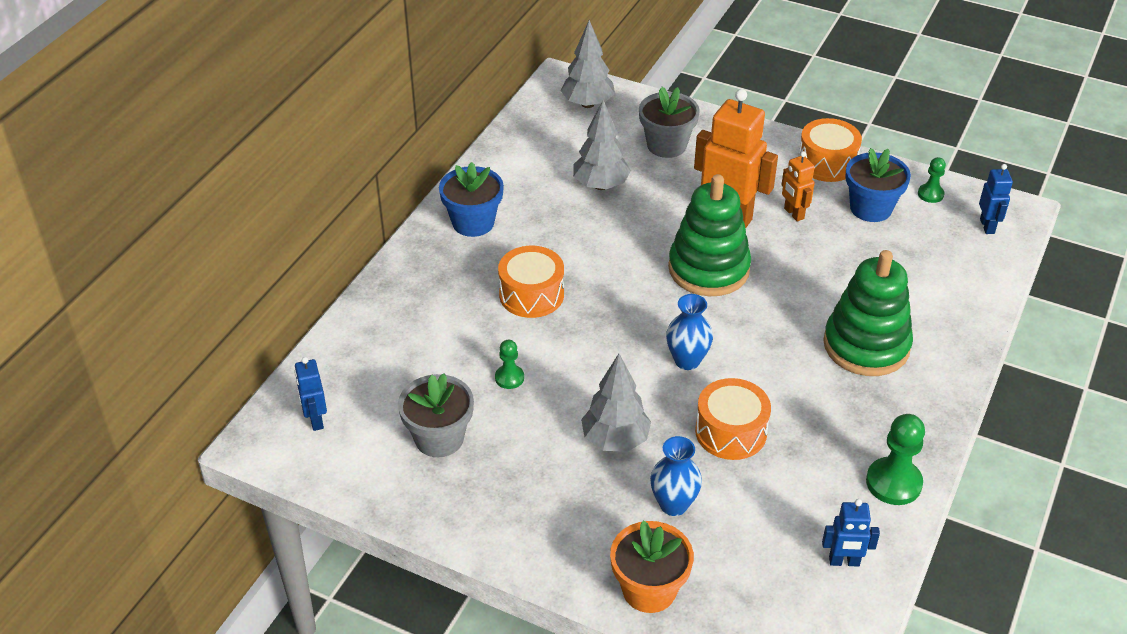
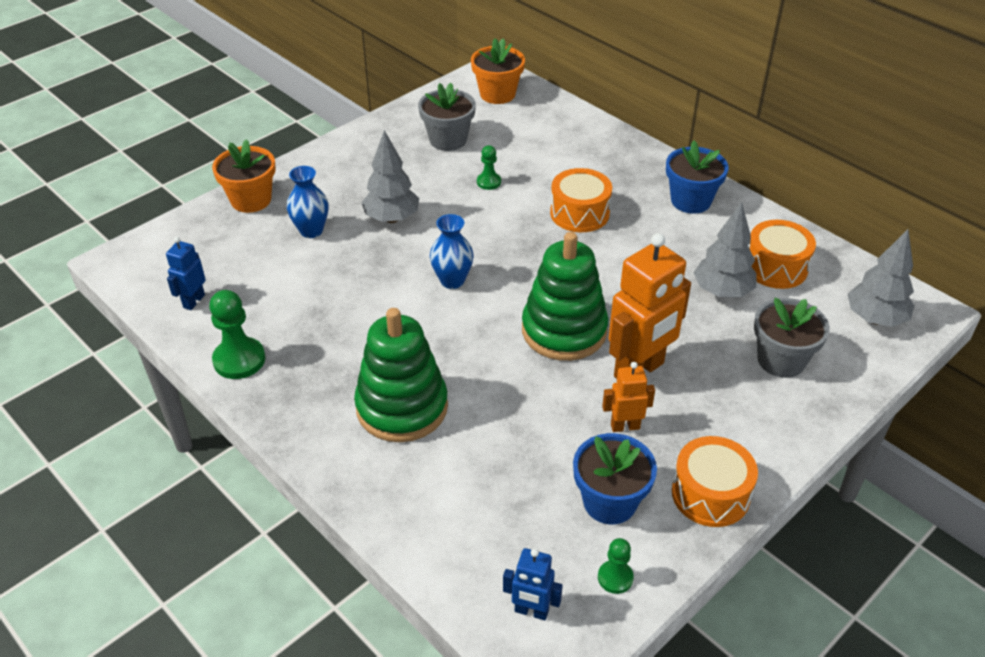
camera: 110 degrees right, 0 degrees up
blue robot [294,357,327,431] -> orange flower pot [471,38,525,104]
orange drum [695,378,771,460] -> orange drum moved to [748,220,816,289]

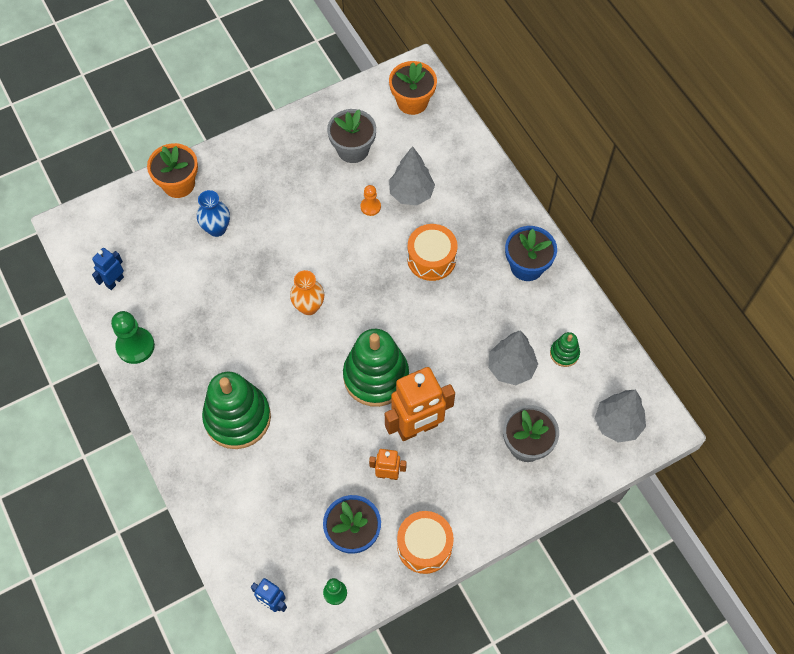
camera: 15 degrees right, 20 degrees up
grey tree [361,130,419,223] -> grey tree moved to [389,146,435,206]
blue vase [430,214,474,289] -> orange vase [290,270,324,315]
green pawn [477,145,501,190] -> orange pawn [361,185,381,216]
orange drum [748,220,816,289] -> green stacking toy [550,332,580,367]

